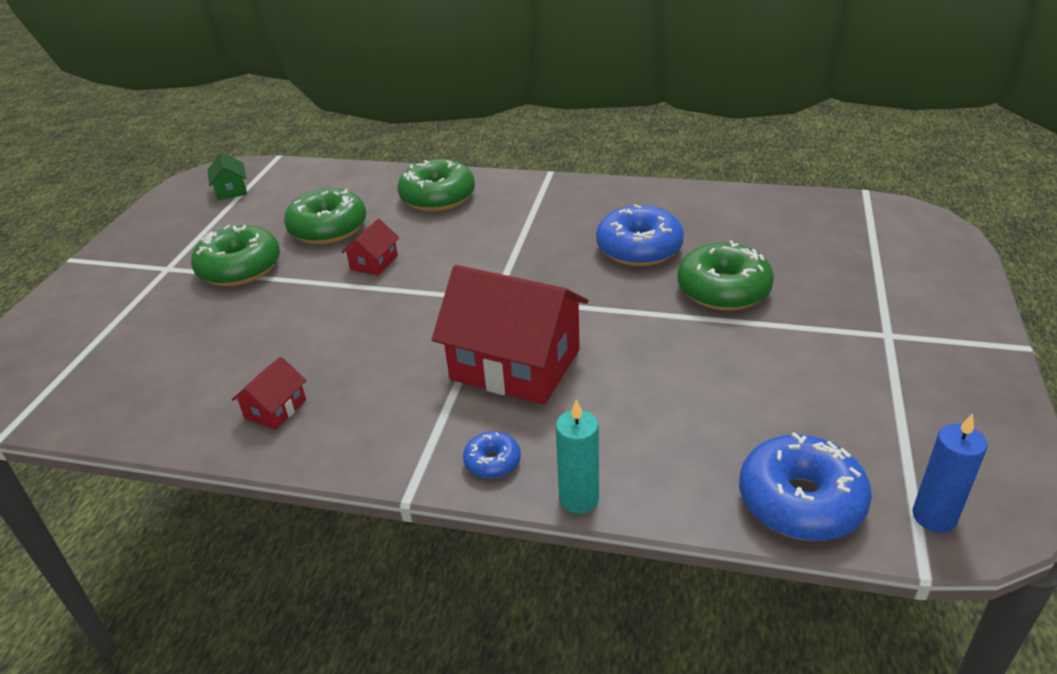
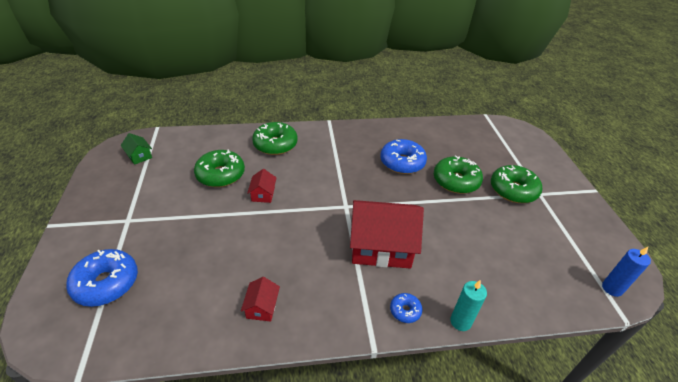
camera: 25 degrees left, 5 degrees up
green donut [191,225,280,286] -> green donut moved to [491,165,542,203]
blue donut [739,432,872,541] -> blue donut moved to [66,249,138,307]

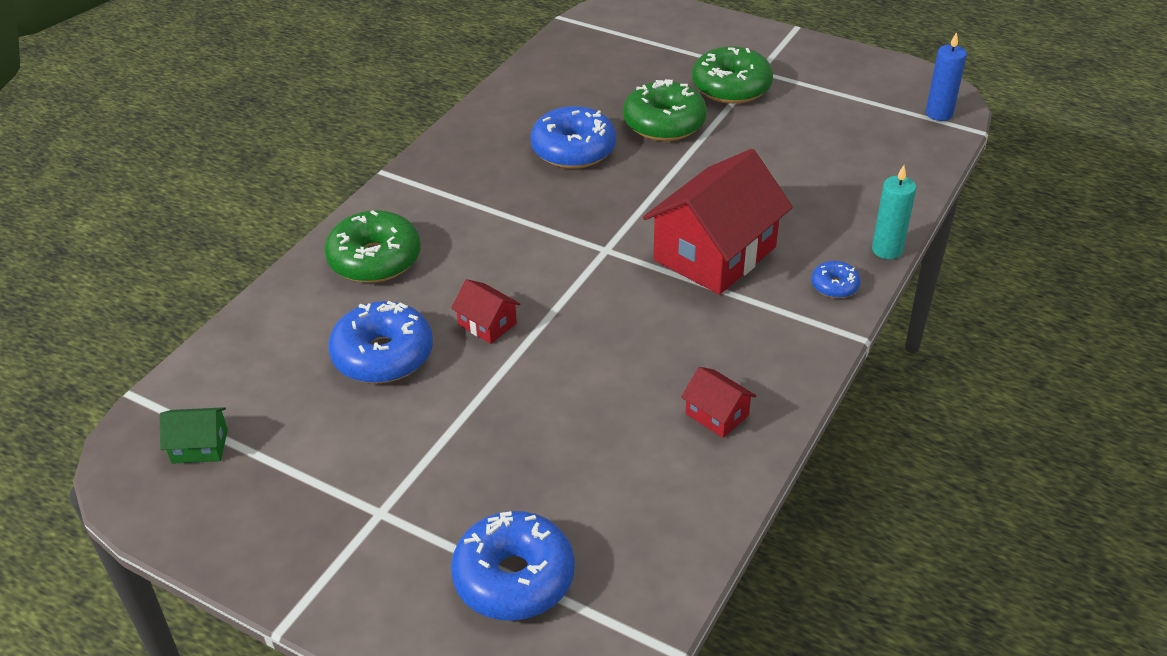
camera: 50 degrees left, 0 degrees up
green donut [194,150,245,187] -> blue donut [328,301,433,383]

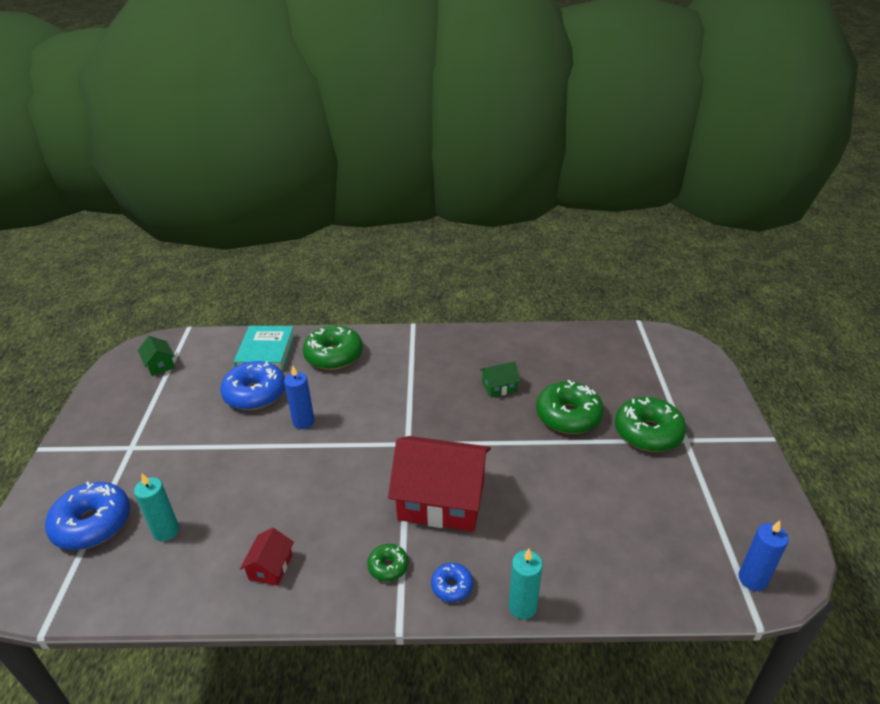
camera: 60 degrees right, 5 degrees down
red house [451,279,521,344] -> blue candle [284,366,314,429]
blue donut [531,106,616,169] -> green house [480,361,521,398]
none -> turquoise candle [134,474,179,541]
none -> turquoise book [234,326,295,371]
none -> green donut [367,544,408,581]

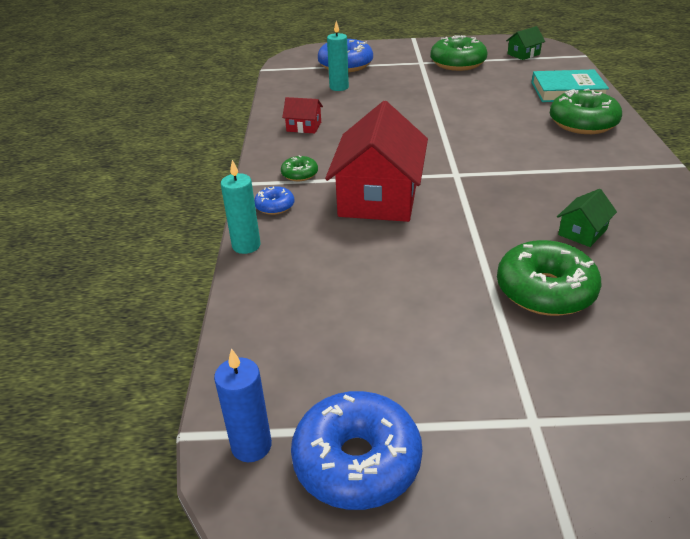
camera: 90 degrees right, 0 degrees up
blue donut [220,361,285,410] -> blue donut moved to [291,391,422,510]
blue candle [284,366,314,429] -> none
green house [480,361,521,398] -> green house turned 60 degrees clockwise [557,189,617,247]
green donut [615,397,687,452] -> green donut moved to [431,35,488,71]

